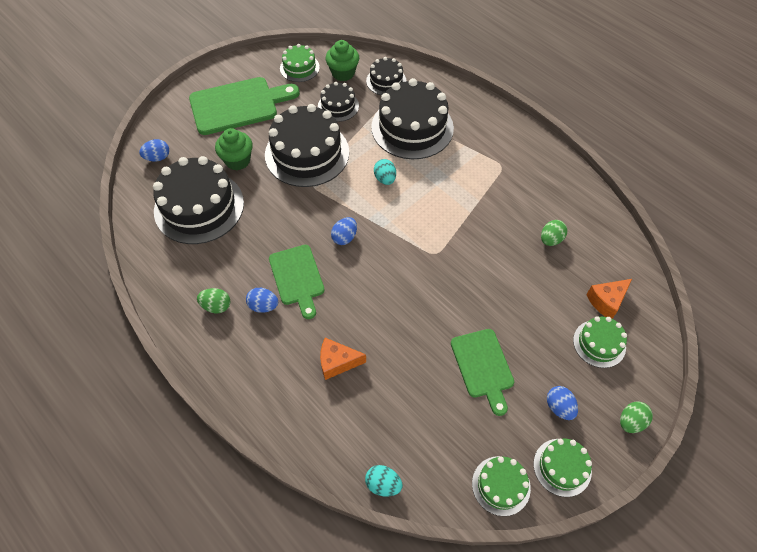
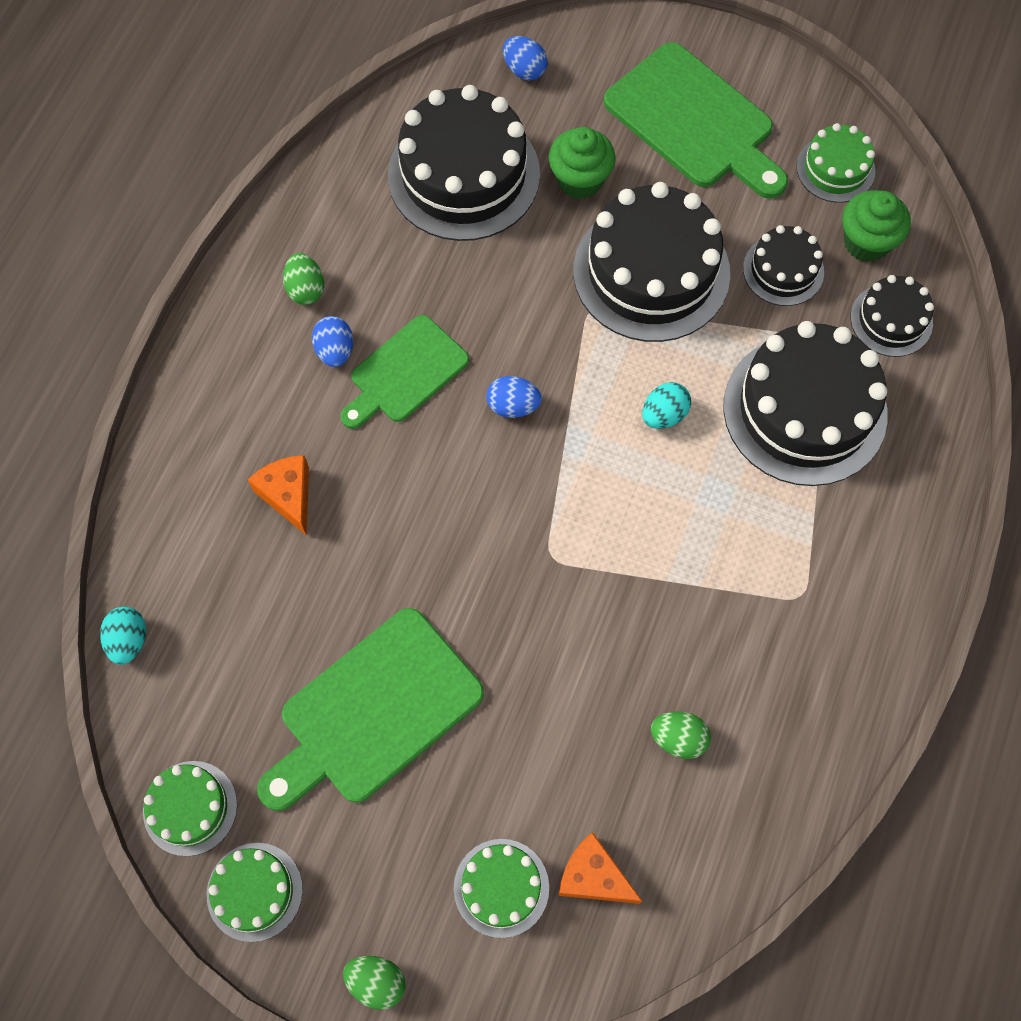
camera: 65 degrees right, 10 degrees up
green cutting board [451,329,514,416] -> green cutting board [257,608,484,811], size x1.55
blue egg [547,386,578,420] -> none

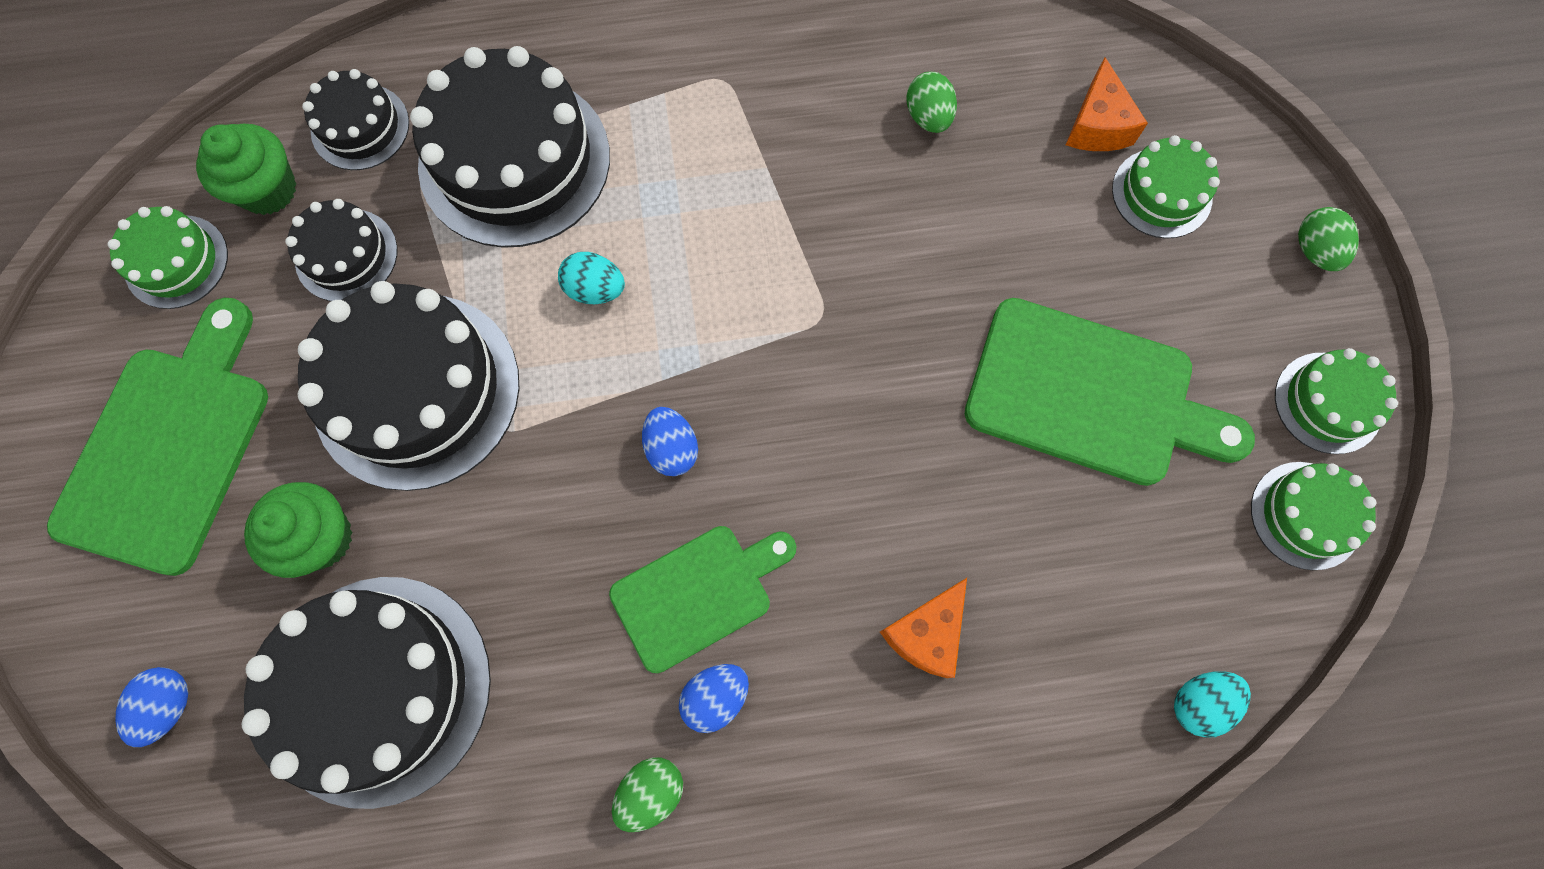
camera: 120 degrees left, 5 degrees up
green cutting board [340,315,469,429] -> green cutting board turned 45 degrees counterclockwise [609,526,796,673]

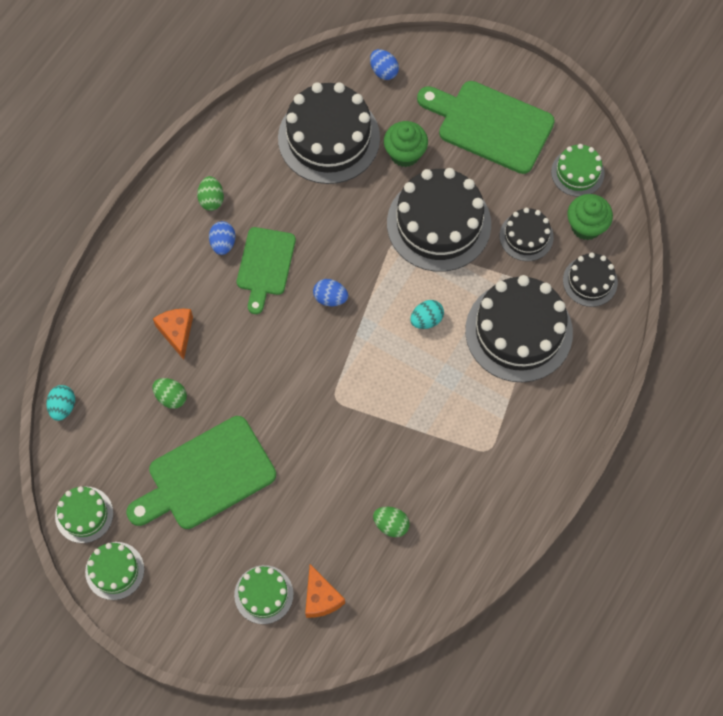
camera: 130 degrees right, 5 degrees down
green cutting board [47,297,268,576] -> green cutting board turned 150 degrees clockwise [417,81,555,174]
orange cheese [1066,57,1148,151] -> orange cheese turned 150 degrees counterclockwise [305,564,345,618]
green egg [1298,207,1359,271] -> green egg moved to [152,378,187,409]

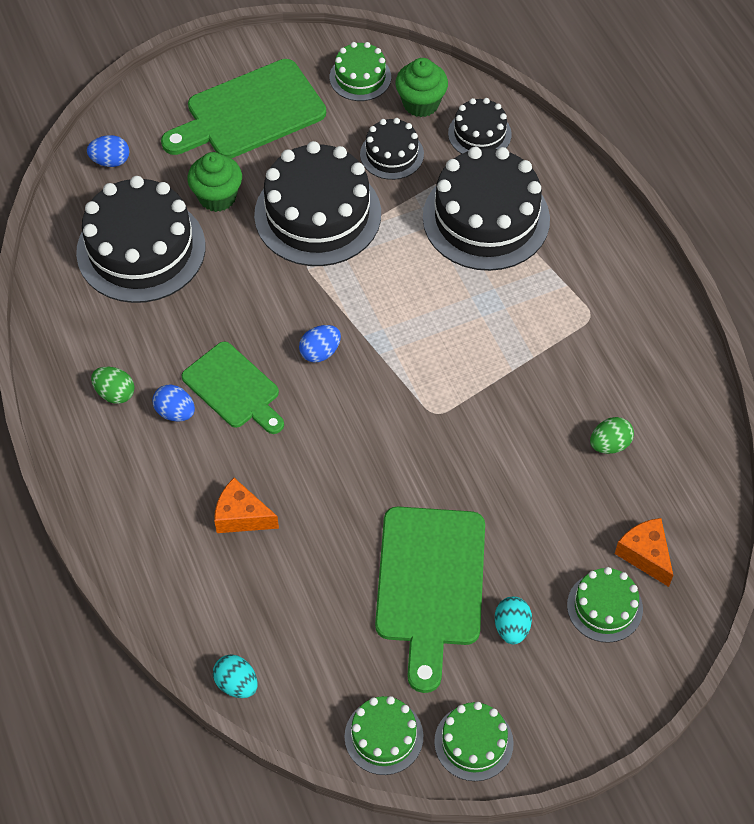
camera: 55 degrees left, 10 degrees down
green egg [152,378,187,409] -> none
orange cheese [305,564,345,618] -> orange cheese turned 135 degrees counterclockwise [615,518,673,587]
turquoise egg [410,300,444,329] -> turquoise egg moved to [495,597,532,644]

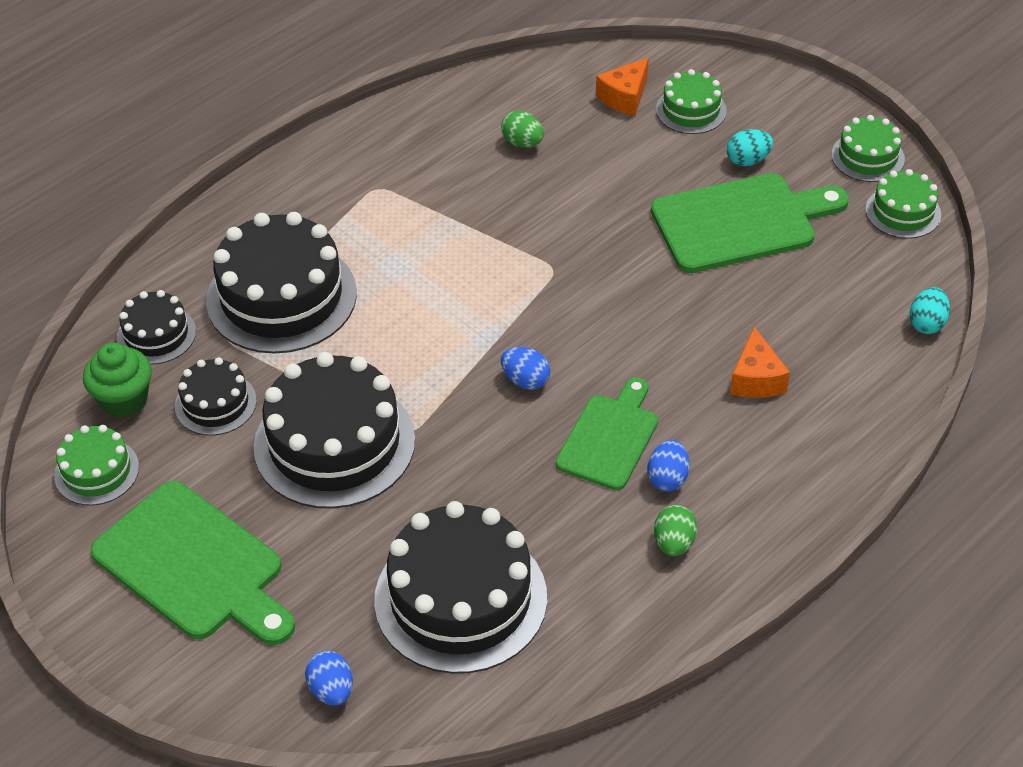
camera: 110 degrees left, 10 degrees down
green cupcake [187,152,242,212] -> none

